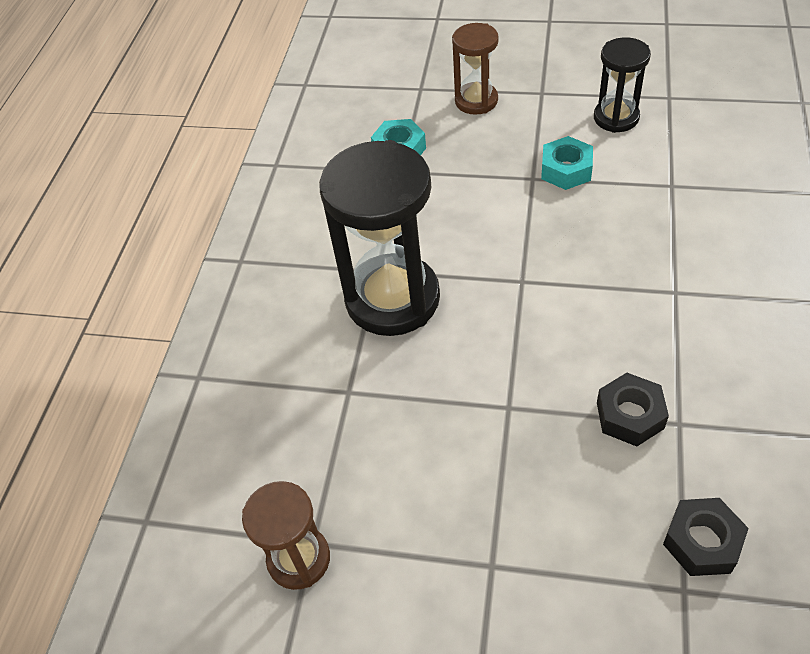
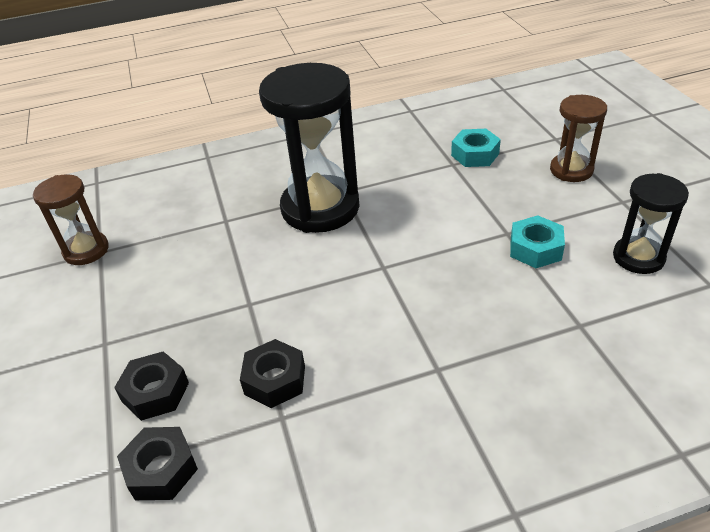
camera: 60 degrees right, 10 degrees down
none -> black nut [114,352,189,421]

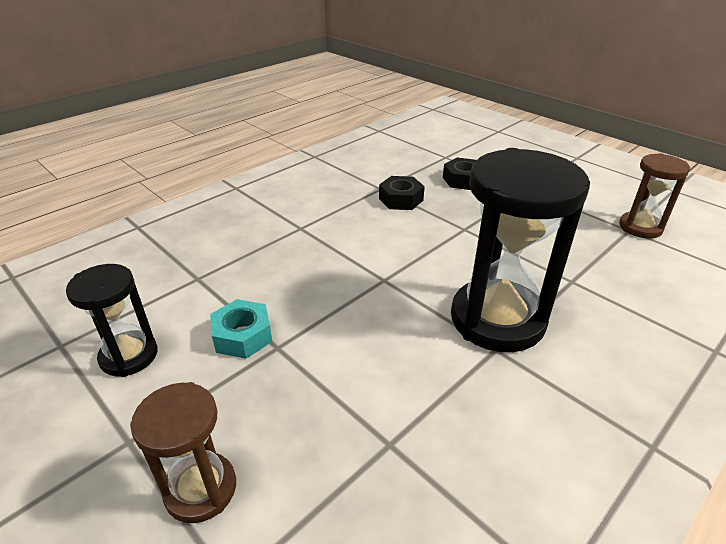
camera: 150 degrees right, 5 degrees down
black nut [117,427,198,500] -> none
turquoise nut [451,129,501,167] -> none

